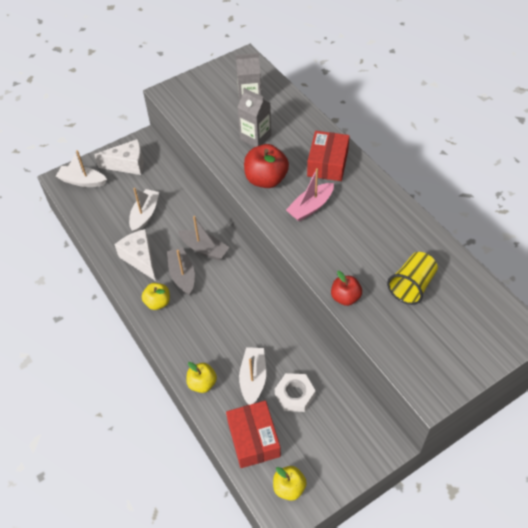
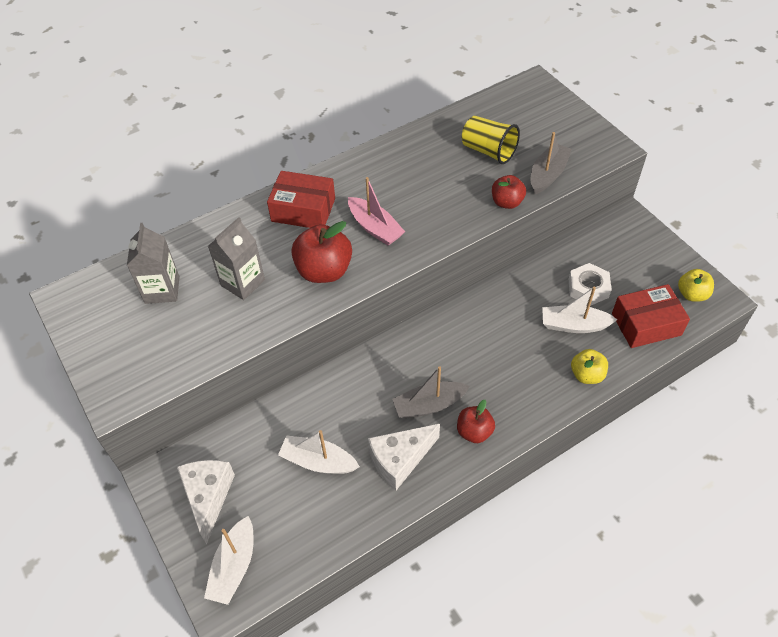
camera: 90 degrees left, 0 degrees up
yellow apple [142,283,170,310] -> red apple [457,400,495,443]
grey boat [178,216,230,260] -> grey boat moved to [531,132,572,194]

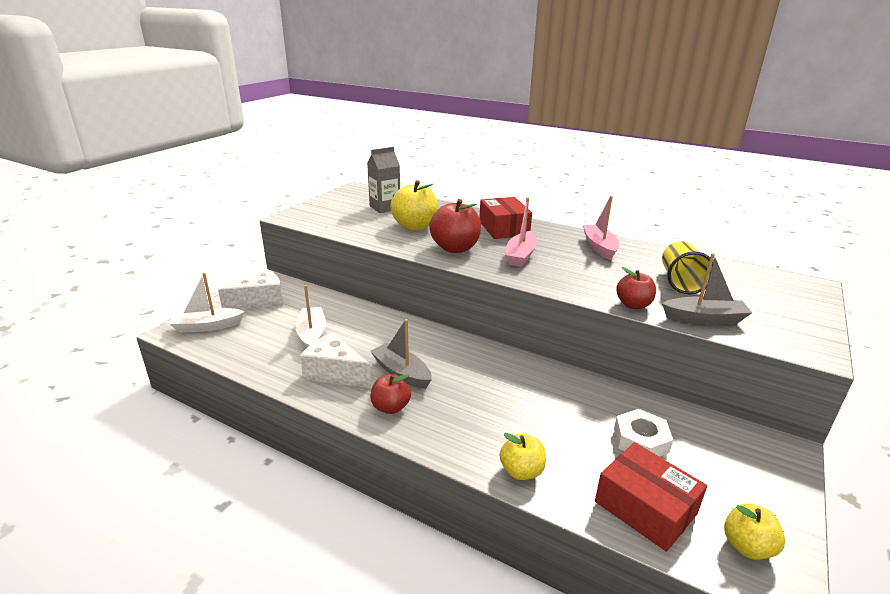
camera: 60 degrees right, 25 degrees down
grey carton [208,217,265,300] -> yellow apple [390,180,438,231]
white boat [542,287,617,333] -> none
none -> pink boat [583,196,619,260]

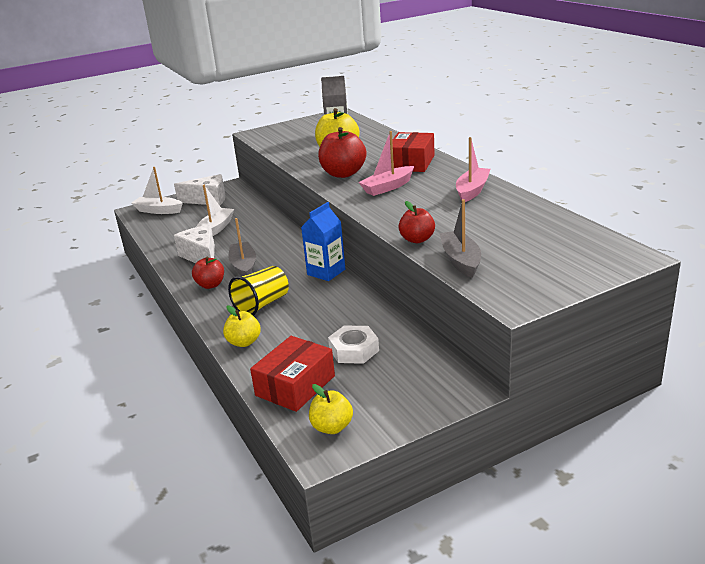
camera: 35 degrees right, 0 degrees up
red box [595,442,707,552] -> red box turned 45 degrees clockwise [250,336,335,412]
yellow cup [662,241,713,294] -> yellow cup moved to [228,266,289,316]
grey boat [662,253,752,325] -> grey boat turned 135 degrees counterclockwise [439,199,481,278]
none -> blue carton [301,202,345,281]

